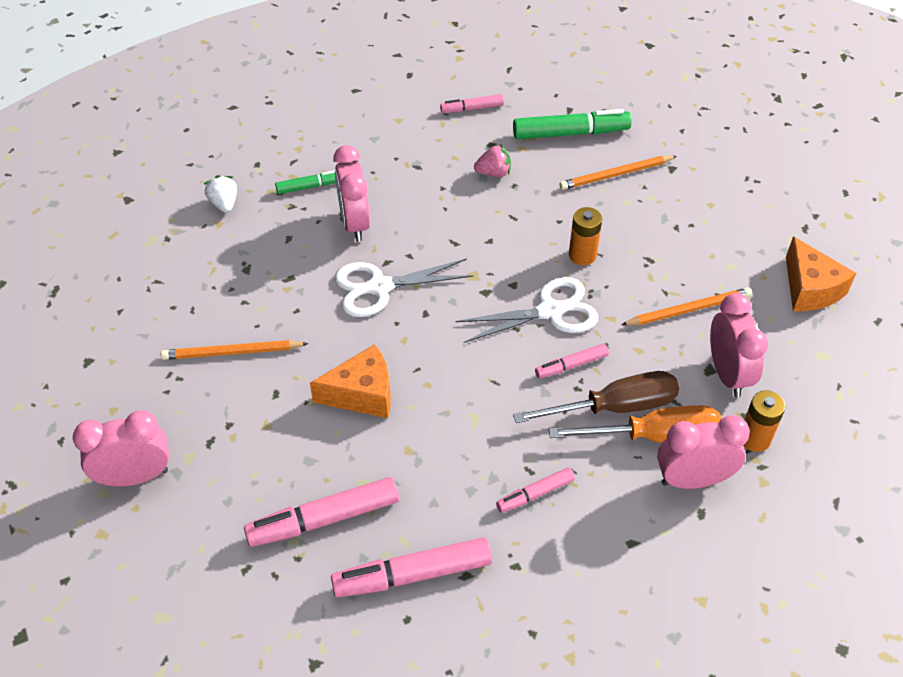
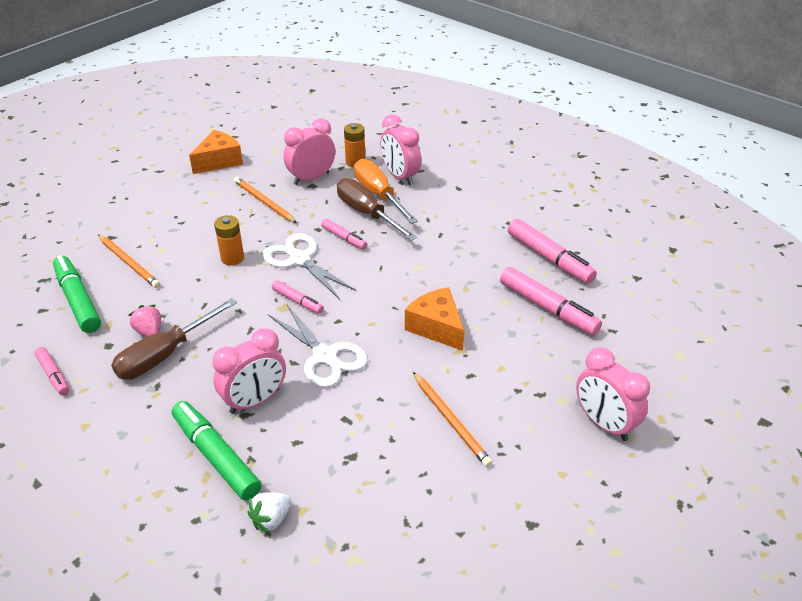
camera: 115 degrees left, 10 degrees down
green marker [275,170,336,194] -> green marker [172,401,262,501], size x1.80
pink marker [496,467,575,513] -> pink marker moved to [272,280,324,314]
none -> brown screwdriver [111,298,237,380]

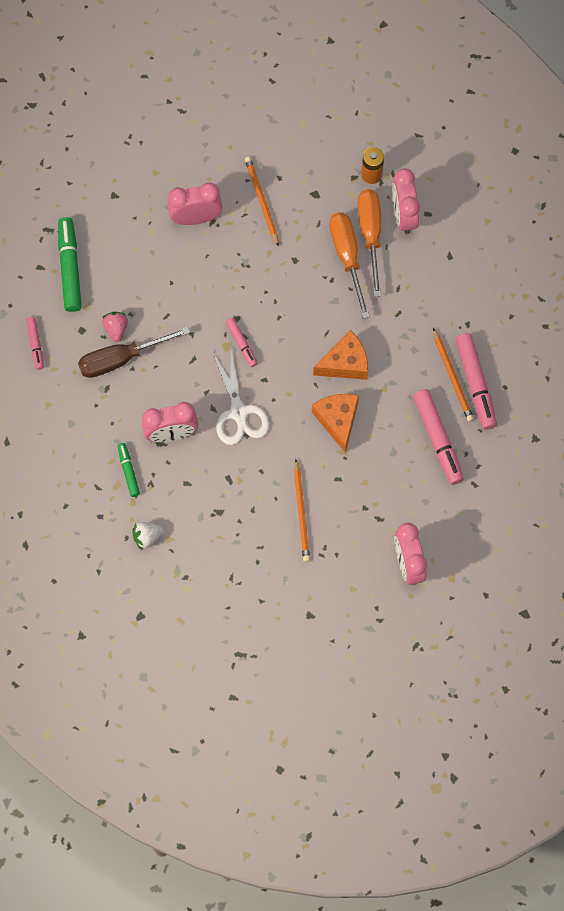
camera: 25 degrees right, 30 degrees up
orange pencil [98,234,160,288] -> orange pencil moved to [433,328,474,422]
green marker [172,401,262,501] -> green marker [118,443,140,497], size x0.55
orange cheese [189,130,243,174] -> orange cheese moved to [313,330,368,380]
orange battery [214,215,244,266] -> none
white scissors [262,233,356,299] -> none
pink clock [284,118,335,185] -> pink clock moved to [168,182,222,225]
pink marker [321,219,367,250] -> none
brown screwdriver [337,178,417,240] -> orange screwdriver [329,212,370,319]

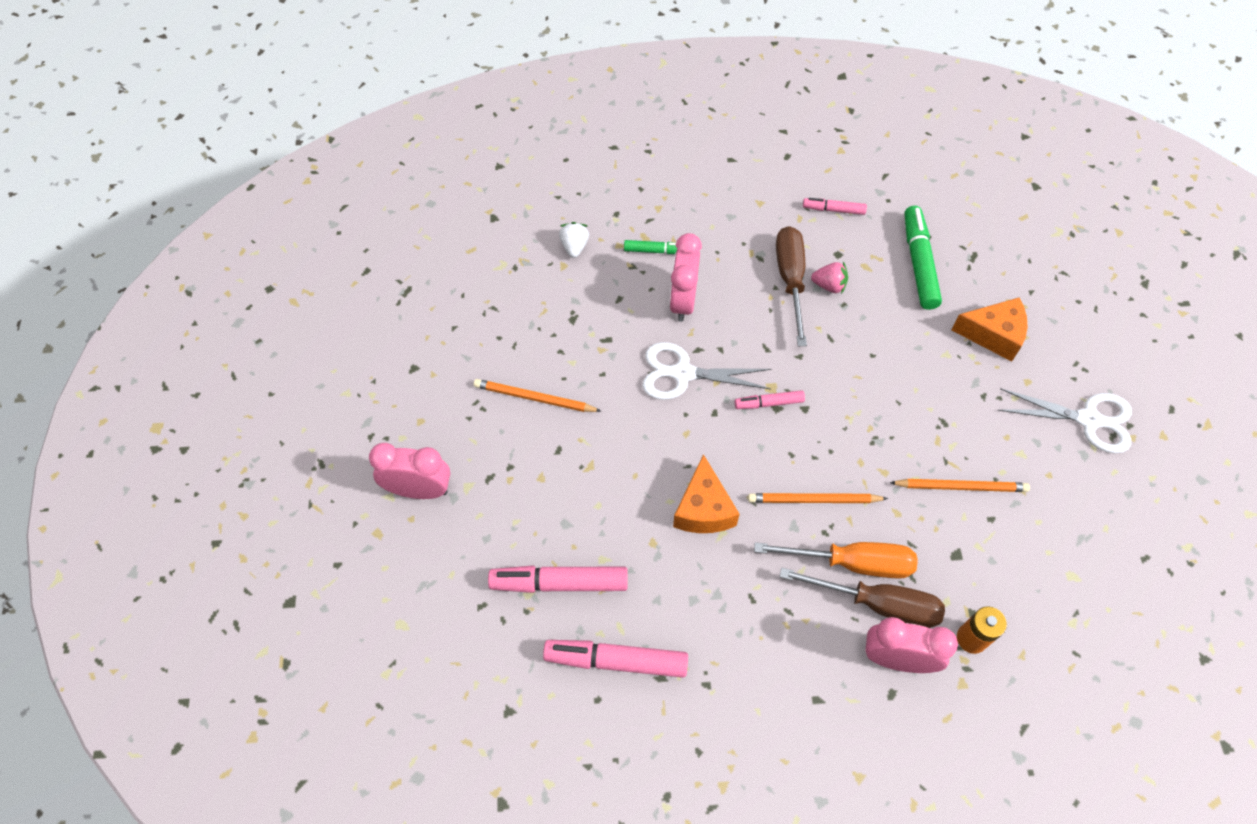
camera: 110 degrees right, 10 degrees down
green marker [58,217,82,312] -> green marker turned 105 degrees counterclockwise [904,206,942,310]
pink clock [168,182,222,225] -> none
orange cheese [312,394,359,453] -> orange cheese moved to [951,297,1027,362]
orange screwdriver [358,189,381,297] -> brown screwdriver [779,568,945,628]
orange pencil [433,328,474,422] -> orange pencil moved to [748,493,888,503]
none -> white scissors [998,388,1132,453]

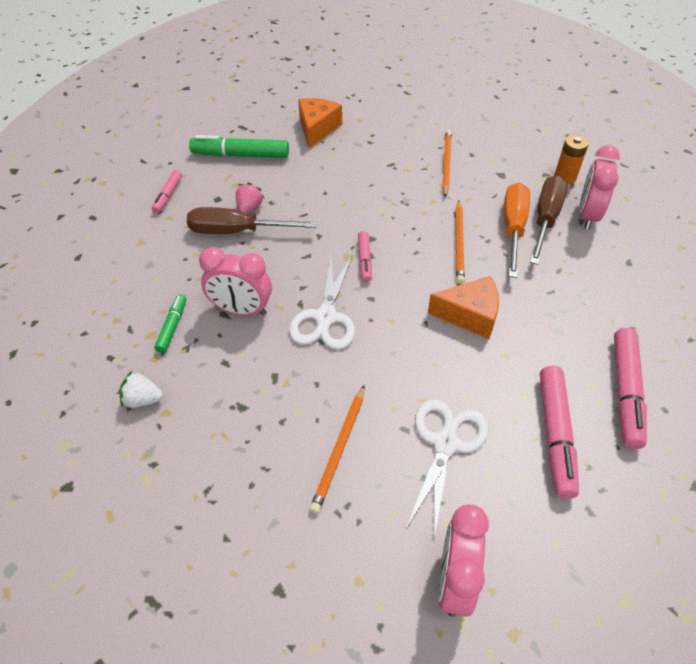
camera: 85 degrees left, 10 degrees down
white scissors [998,388,1132,453] -> white scissors moved to [406,399,488,538]

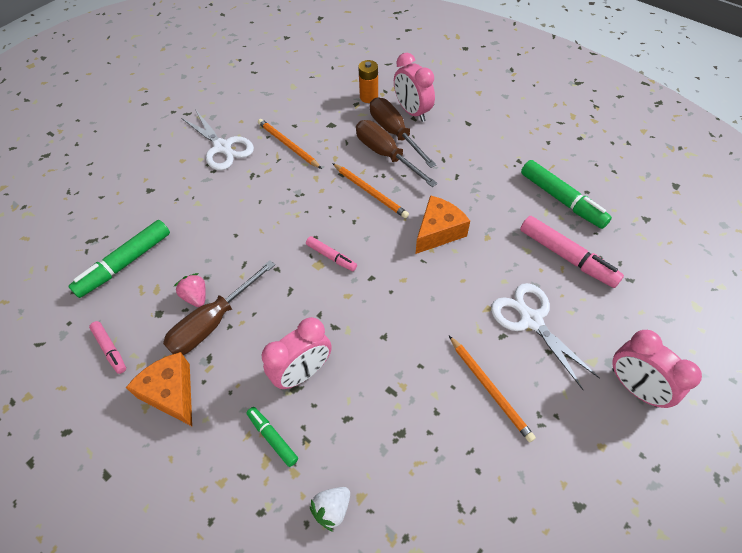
camera: 50 degrees left, 5 degrees up
white scissors [289,256,355,349] -> white scissors moved to [181,109,254,170]
orange cheese [298,98,342,148] -> orange cheese moved to [126,352,192,426]
orange screwdriver [504,183,530,278] -> brown screwdriver [356,120,438,187]
pink marker [614,328,647,449] -> green marker [521,160,612,229]

